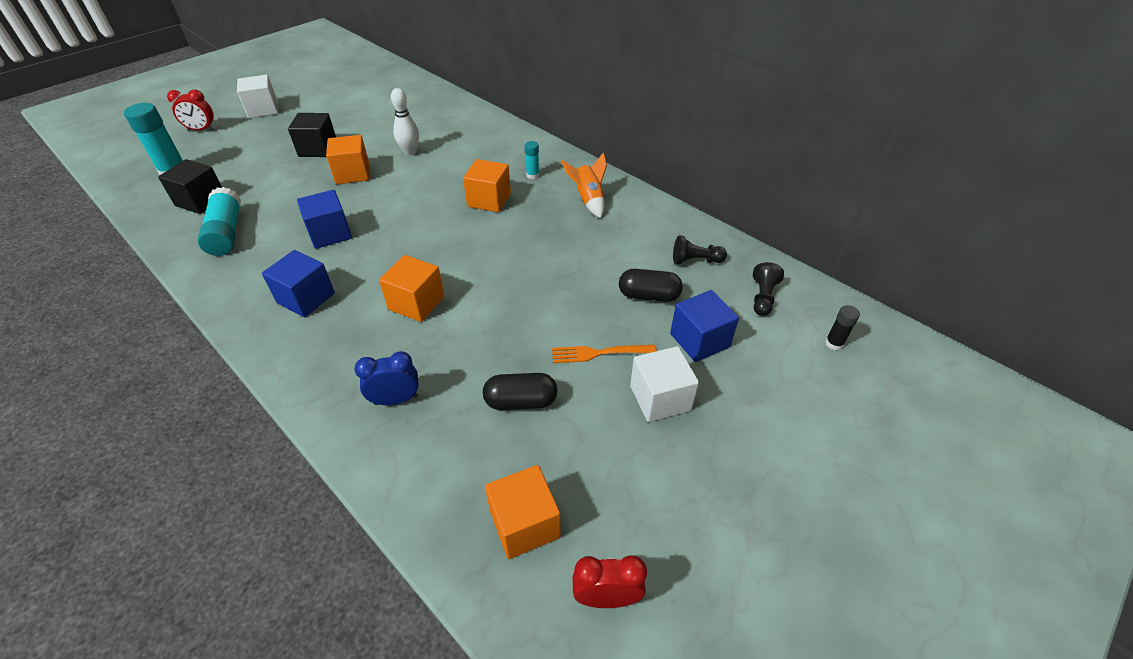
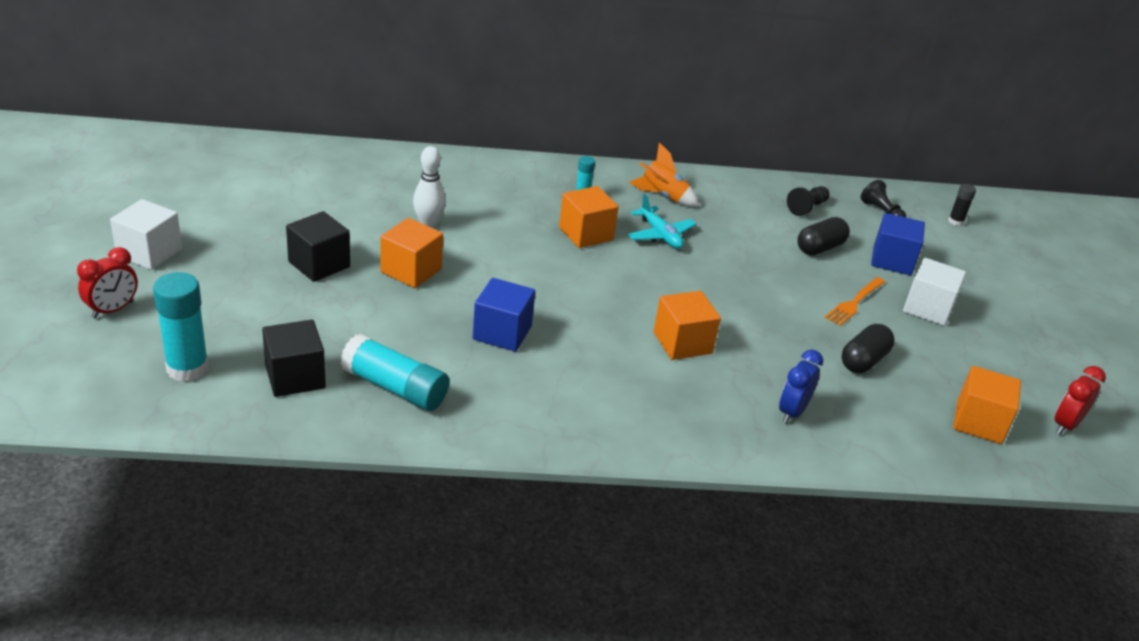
camera: 50 degrees left, 10 degrees down
blue cube [262,250,335,317] -> none
none -> turquoise plane [628,194,697,249]

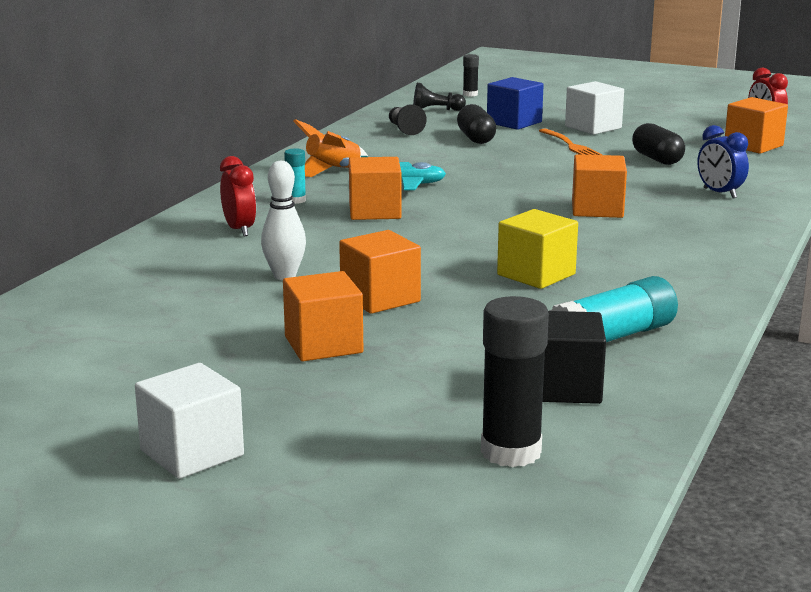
camera: 60 degrees left, 15 degrees down
red clock [77,247,138,319] -> red clock moved to [220,156,256,236]
turquoise glue stick [153,272,209,382] -> black glue stick [481,296,549,467]
black cube [286,211,350,282] -> orange cube [283,271,363,361]
blue cube [473,278,535,352] -> yellow cube [497,209,578,289]

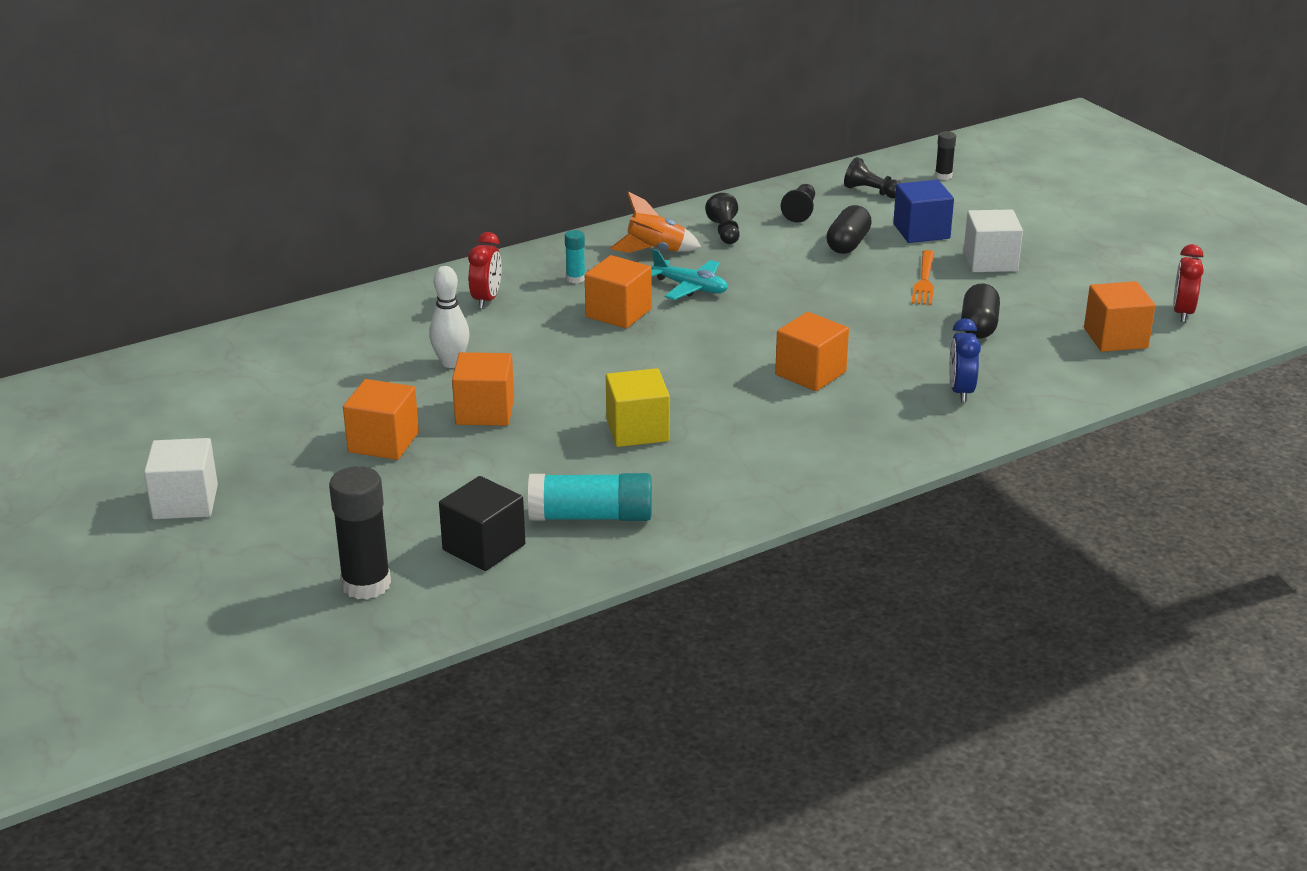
camera: 35 degrees right, 10 degrees up
none -> black pawn [705,193,740,244]

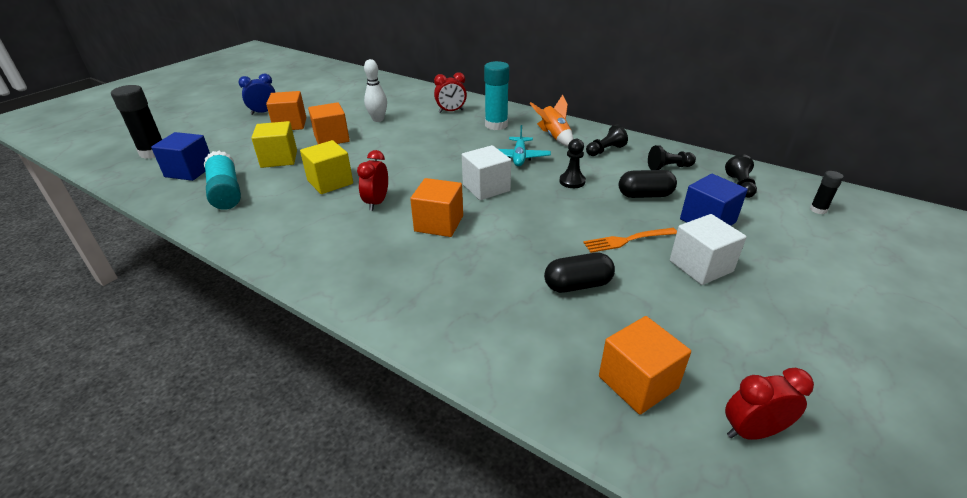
camera: 65 degrees right, 5 degrees up
white cube [144,438,218,519] -> white cube moved to [462,145,511,200]
black cube [439,476,525,571] -> blue cube [151,132,210,181]
turquoise glue stick [565,230,585,283] -> turquoise glue stick [484,61,509,130], size x1.96
orange cube [585,255,652,329] -> none
blue clock [949,318,981,403] -> blue clock moved to [238,74,276,115]
none -> yellow cube [251,121,297,168]
none -> red clock [357,150,388,211]
none -> black pawn [559,139,586,188]

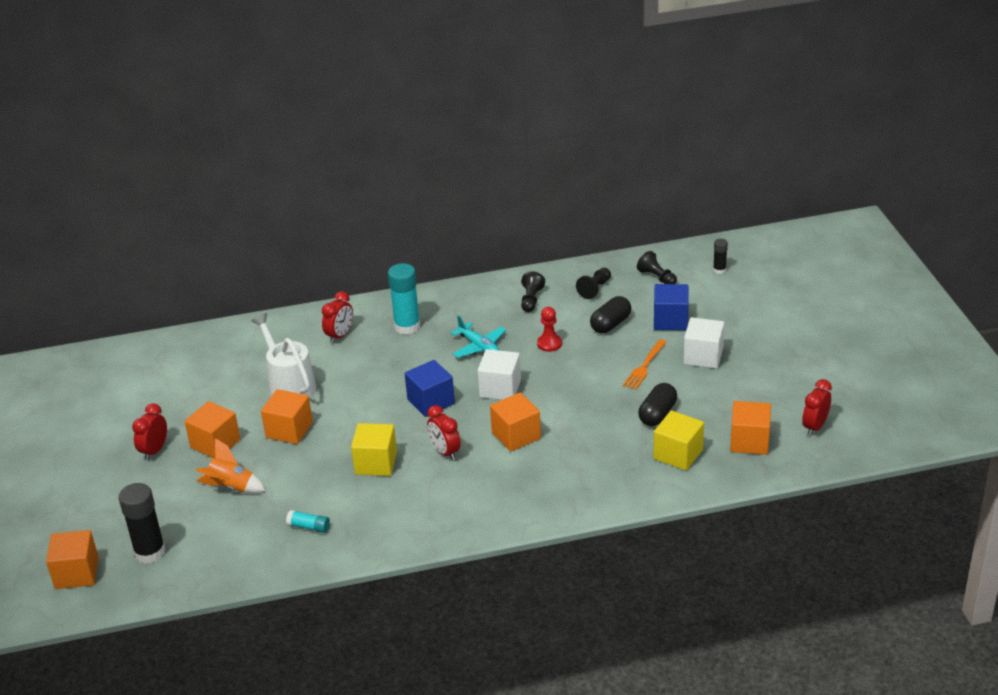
camera: 45 degrees left, 0 degrees up
blue cube [151,132,210,181] -> blue cube moved to [405,360,455,417]
turquoise glue stick [204,151,241,210] -> turquoise glue stick [286,510,330,533], size x0.51
blue clock [238,74,276,115] -> red clock [132,403,167,461]
yellow cube [251,121,297,168] -> yellow cube moved to [653,411,704,471]
white bowling pin [364,59,387,122] -> white watering can [251,313,317,399]
orange rocket [530,94,573,147] -> orange rocket moved to [195,438,266,493]
black pawn [559,139,586,188] -> red pawn [537,307,562,352]
none -> orange cube [46,530,99,589]

